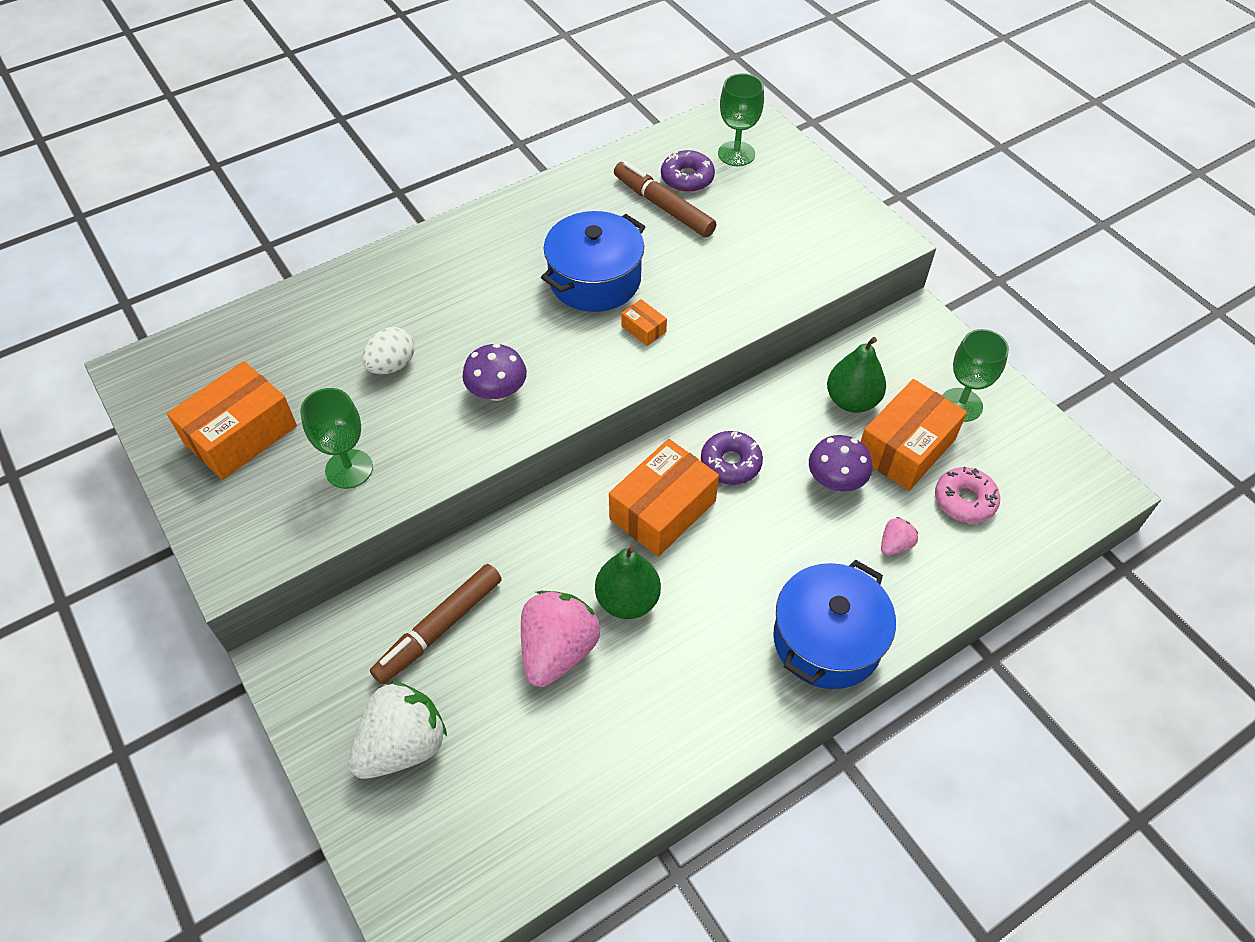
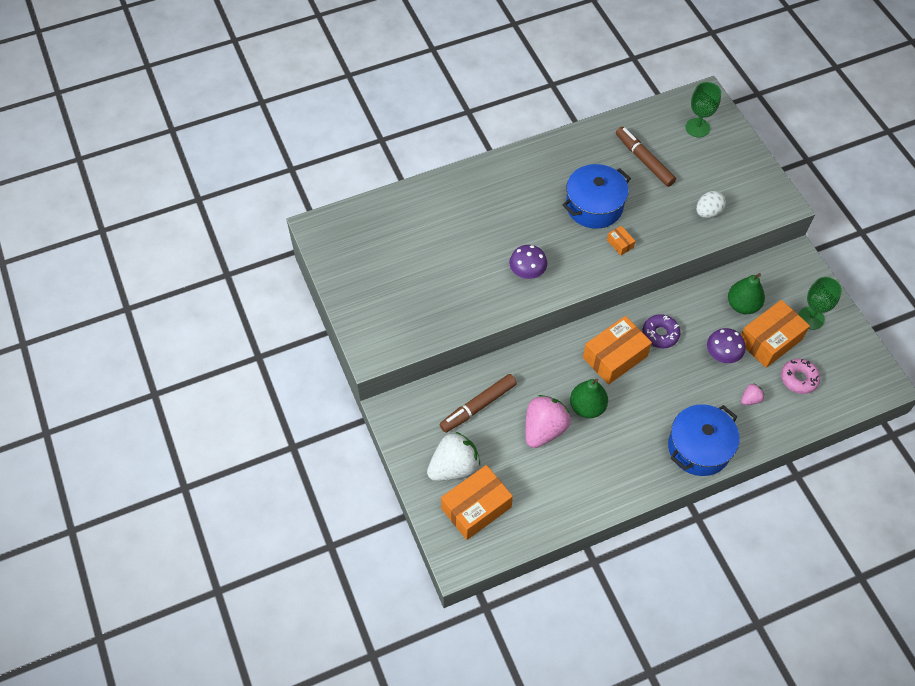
camera: 10 degrees right, 5 degrees up
orange box [167,361,297,480] -> orange box moved to [441,465,513,540]
green goblet [300,388,373,489] -> none
white egg [362,327,414,374] -> white egg moved to [696,191,726,218]
purple donut [661,150,715,192] -> none

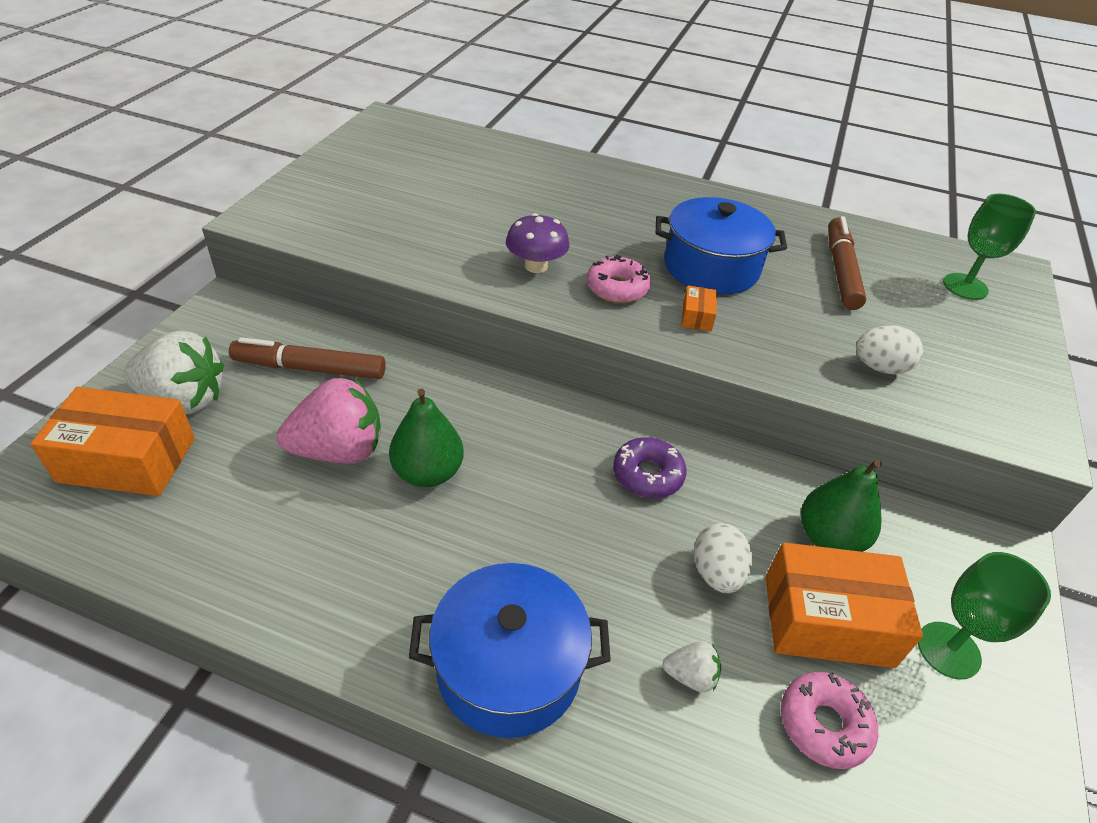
camera: 40 degrees right, 15 degrees down
orange box [583,316,652,385] -> none
purple mushroom [707,328,745,363] -> white egg [694,523,752,593]
pink strawberry [741,383,765,405] -> white strawberry [662,641,721,693]
none -> pink donut [587,255,651,303]

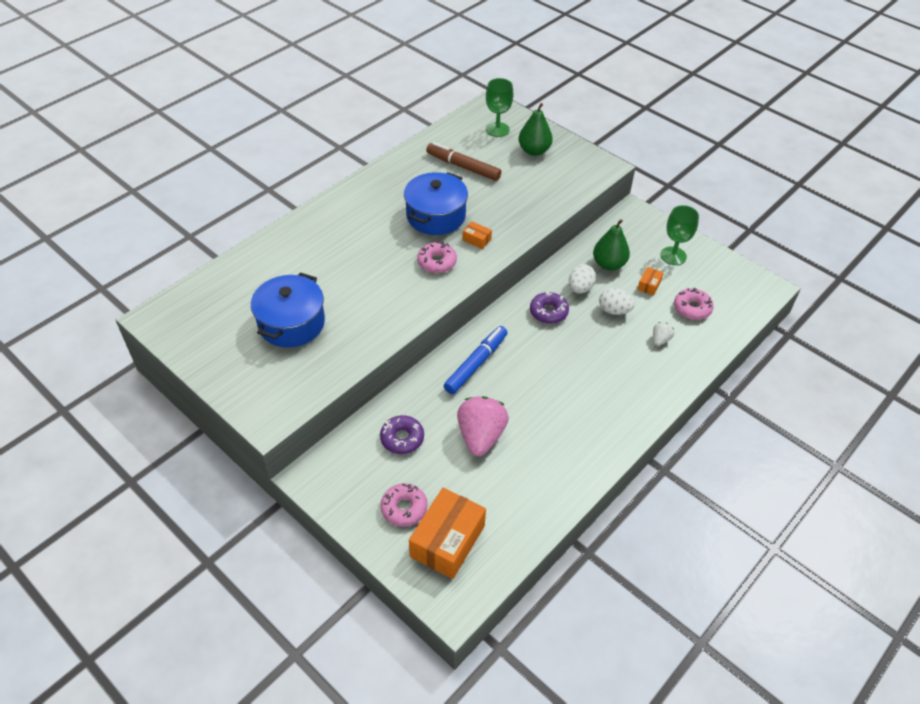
camera: 65 degrees left, 5 degrees up
white strawberry [123,330,224,414] -> pink donut [381,483,428,527]
brown marker [229,337,386,379] -> purple donut [380,415,424,454]
green pear [389,388,464,487] -> green pear moved to [519,103,553,156]
blue pot [409,563,611,738] -> blue pot moved to [251,273,325,348]
purple mushroom [506,213,569,273] -> none
orange box [765,542,923,668] -> orange box [637,267,663,296], size x0.44
white egg [856,325,923,374] -> white egg moved to [569,264,596,294]
none -> blue marker [444,326,508,394]

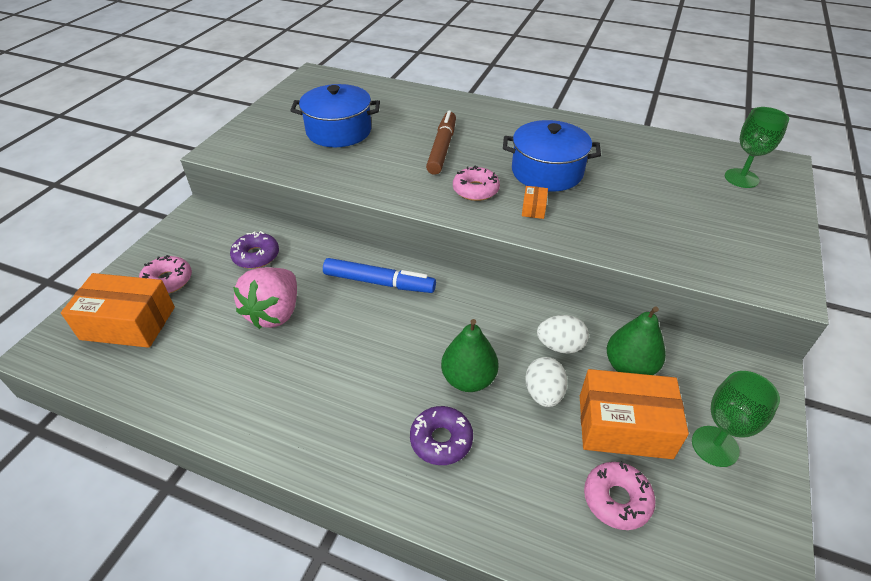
camera: 70 degrees right, 5 degrees down
brown marker [426,142,501,181] -> brown marker moved to [426,111,456,175]
pink strawberry [457,396,509,456] -> pink strawberry turned 120 degrees clockwise [233,267,297,329]
green pear [519,103,553,156] -> green pear moved to [441,319,499,392]
purple donut [530,292,569,324] -> purple donut moved to [410,406,473,465]
orange box [637,267,663,296] -> orange box [580,369,689,459], size x2.28
white strawberry [653,322,674,346] -> none

